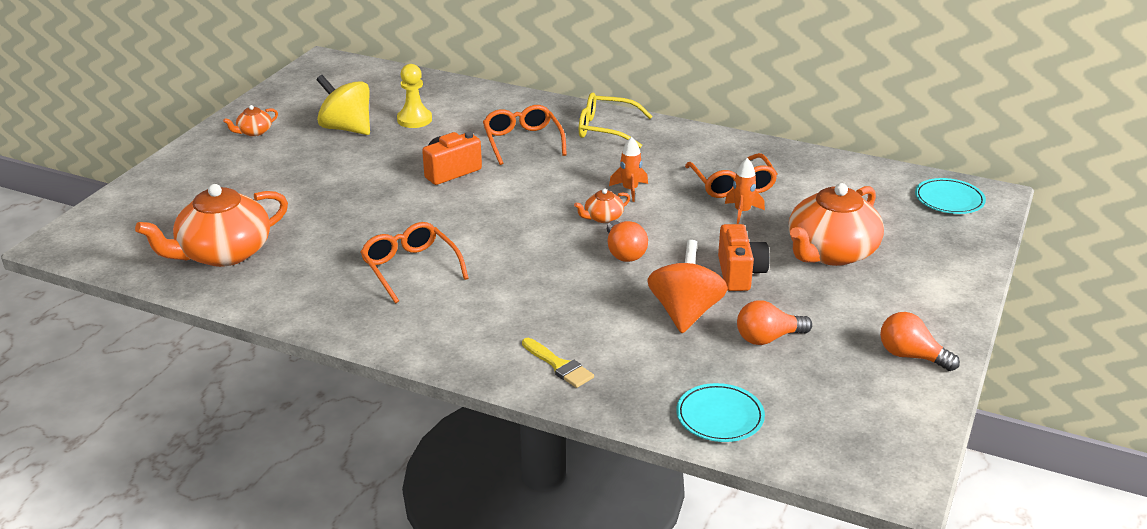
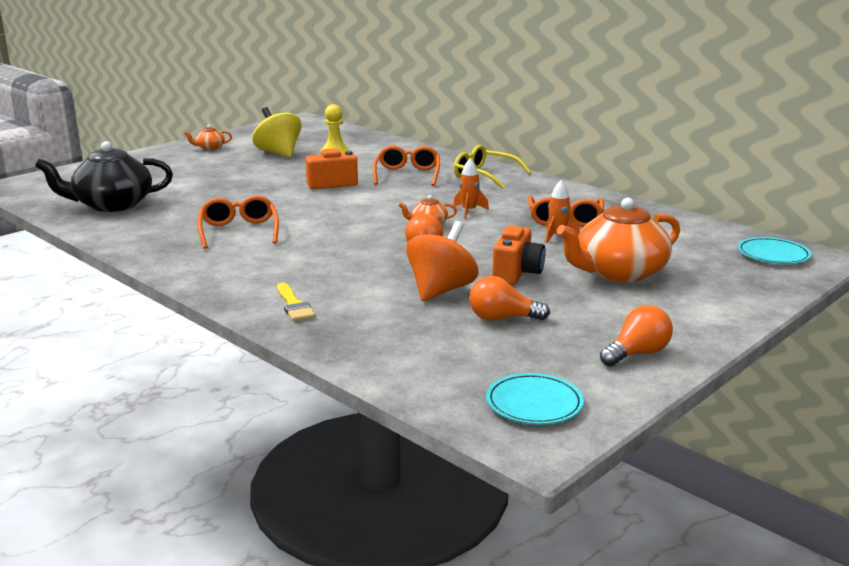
camera: 20 degrees right, 10 degrees down
orange teapot [135,184,288,267] -> black teapot [35,141,173,212]
turquoise plate [676,383,765,442] -> turquoise plate moved to [486,373,584,425]
orange light bulb [880,312,960,371] -> orange light bulb turned 90 degrees clockwise [600,305,673,367]

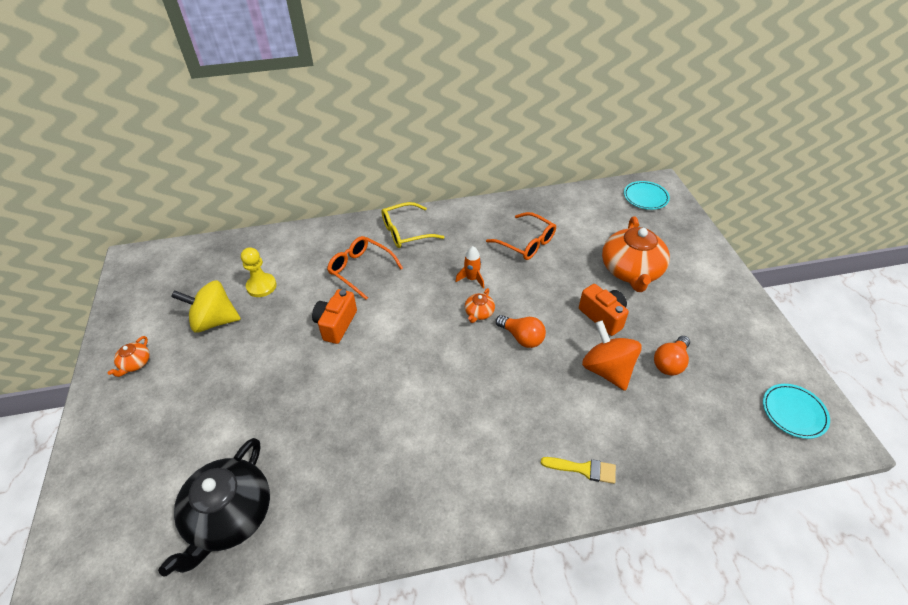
camera: 55 degrees left, 25 degrees up
orange glasses [197,195,279,249] -> none
orange rocket [545,180,580,243] -> none
orange light bulb [600,305,673,367] -> none

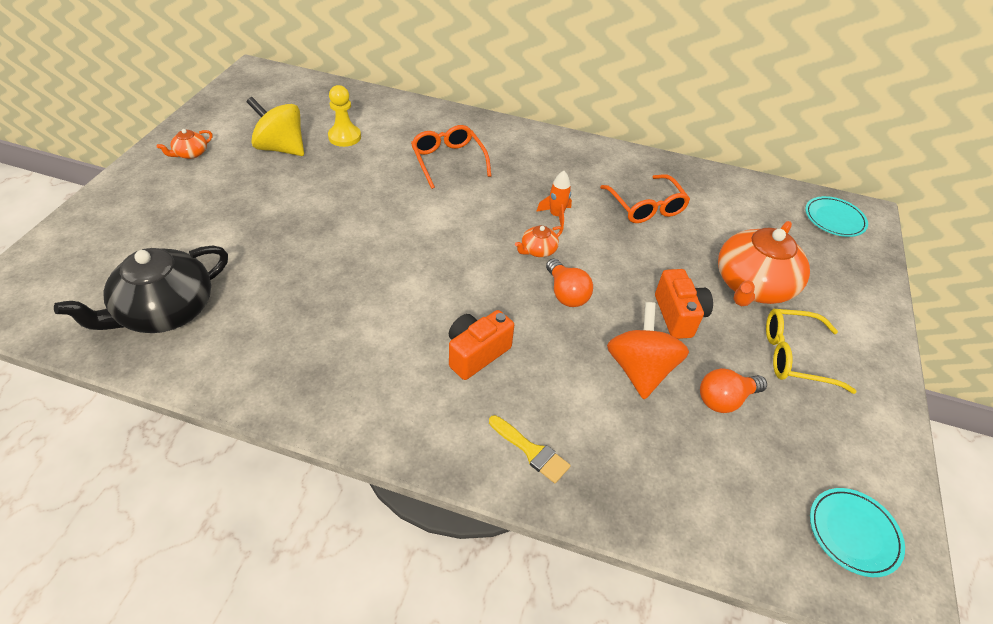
camera: 25 degrees right, 0 degrees up
orange camera [312,289,357,344] -> orange camera moved to [449,310,514,380]
yellow glasses [381,202,444,248] -> yellow glasses moved to [766,309,857,394]

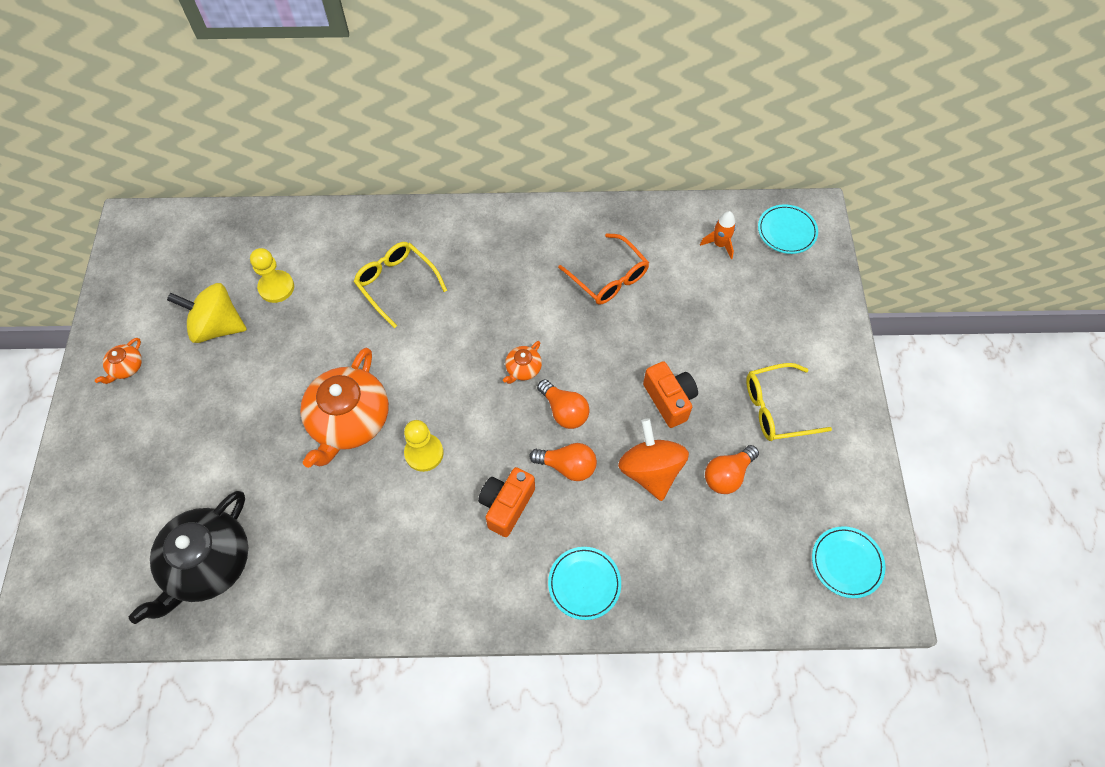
camera: 15 degrees left, 15 degrees up
orange glasses [411,125,491,189] -> yellow glasses [354,242,447,328]
yellow brush [489,415,571,483] -> turquoise plate [548,547,621,620]
orange rocket [536,171,572,229] -> orange rocket moved to [700,211,736,259]
orange teapot [718,221,810,306] -> orange teapot moved to [300,348,389,468]
none -> yellow pawn [404,420,444,472]
none -> orange light bulb [529,443,597,481]

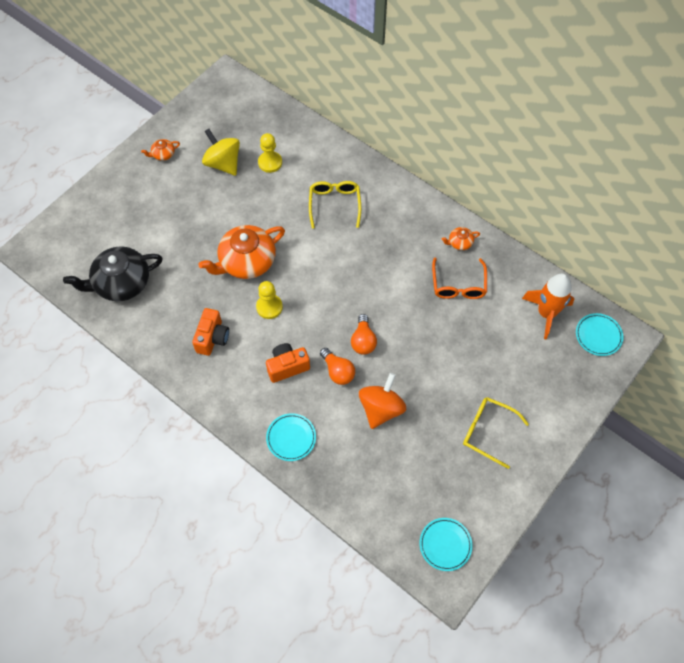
camera: 40 degrees right, 0 degrees up
orange teapot [503,341,542,384] -> orange teapot moved to [441,227,480,250]
orange camera [643,361,698,428] -> orange camera moved to [192,308,229,356]
orange rocket [700,211,736,259] -> orange rocket [522,274,574,339], size x1.86
orange light bulb [705,445,759,494] -> none

